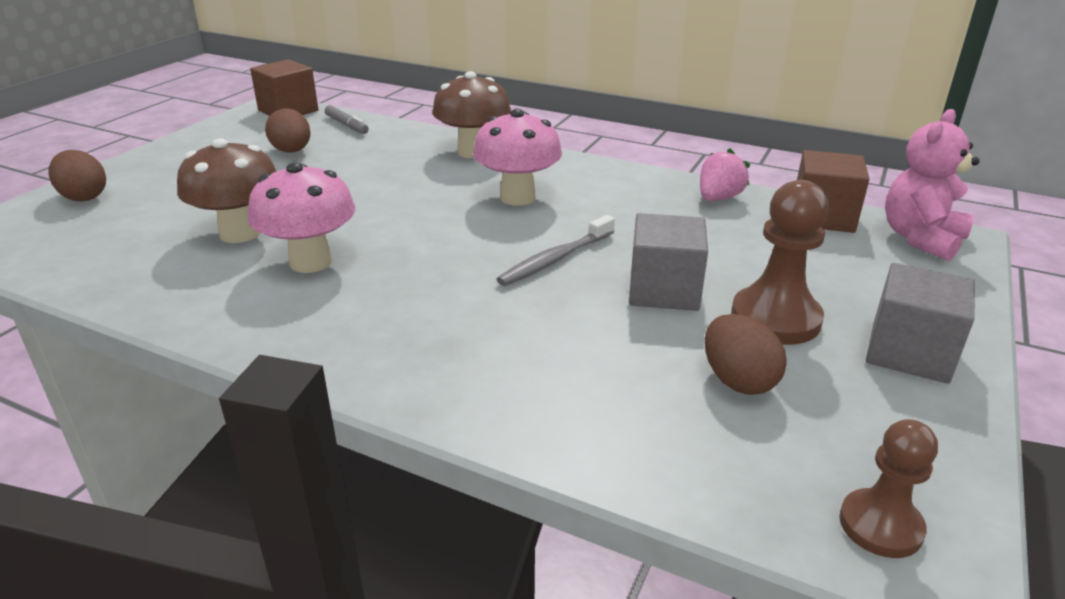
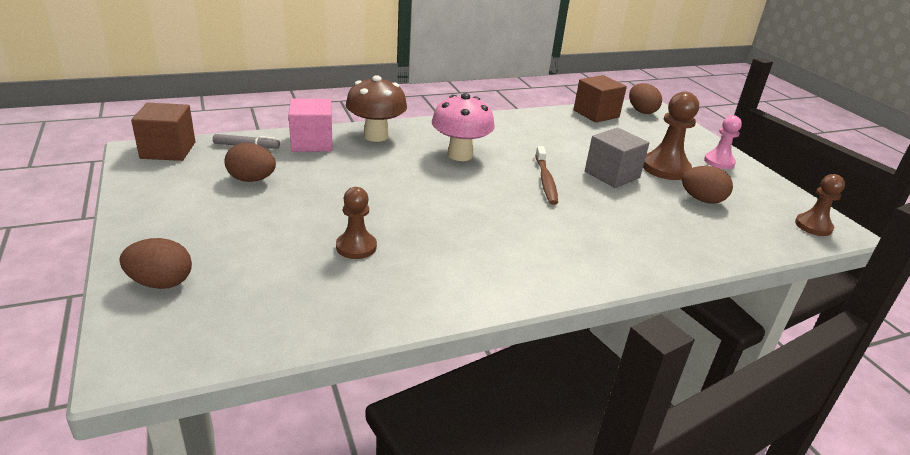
camera: 50 degrees left, 0 degrees up
brown mushroom [177,138,277,243] -> brown pawn [336,187,377,259]
pink mushroom [248,162,355,273] -> none
grey toothbrush [497,215,615,286] -> brown toothbrush [535,146,558,205]
pink strawberry [700,148,750,201] -> none
grey cube [866,263,975,384] -> pink pawn [704,115,742,169]
pink teddy bear [885,109,980,261] -> brown egg [629,83,662,114]
none -> pink cube [289,99,332,152]

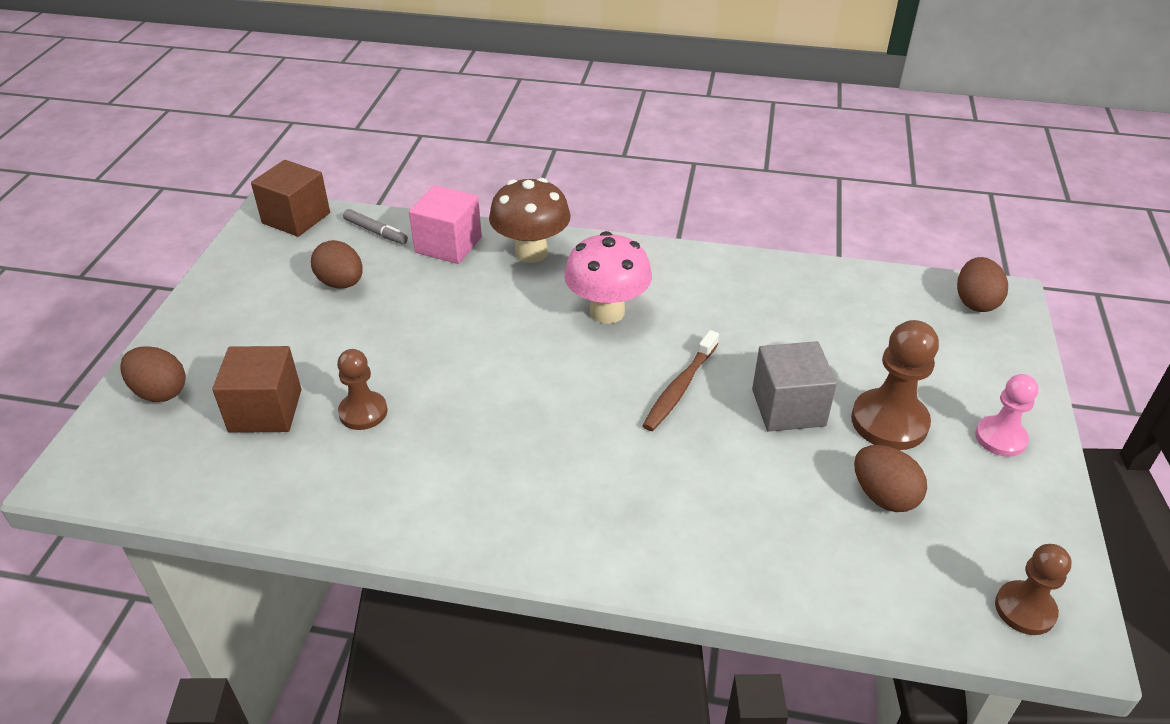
camera: 35 degrees right, 10 degrees up
brown cube [574,75,627,123] -> brown cube moved to [212,346,301,433]

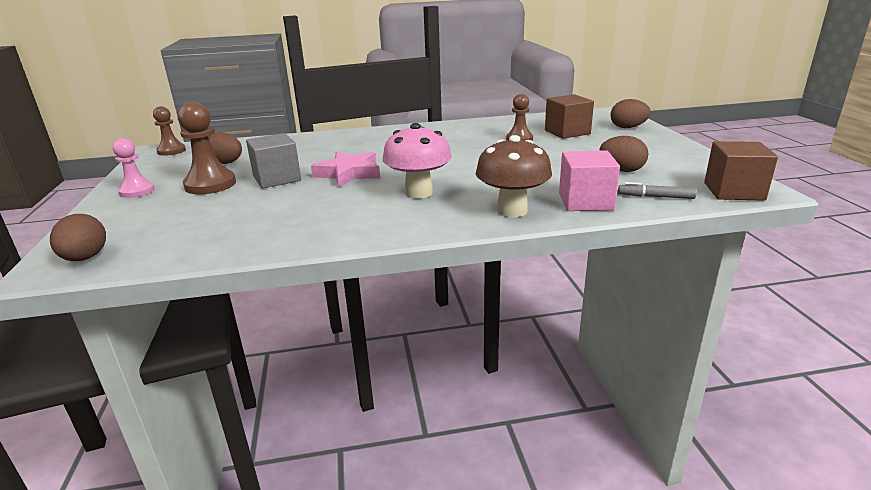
camera: 160 degrees right, 15 degrees down
brown toothbrush [642,330,719,431] -> pink star [311,151,380,187]

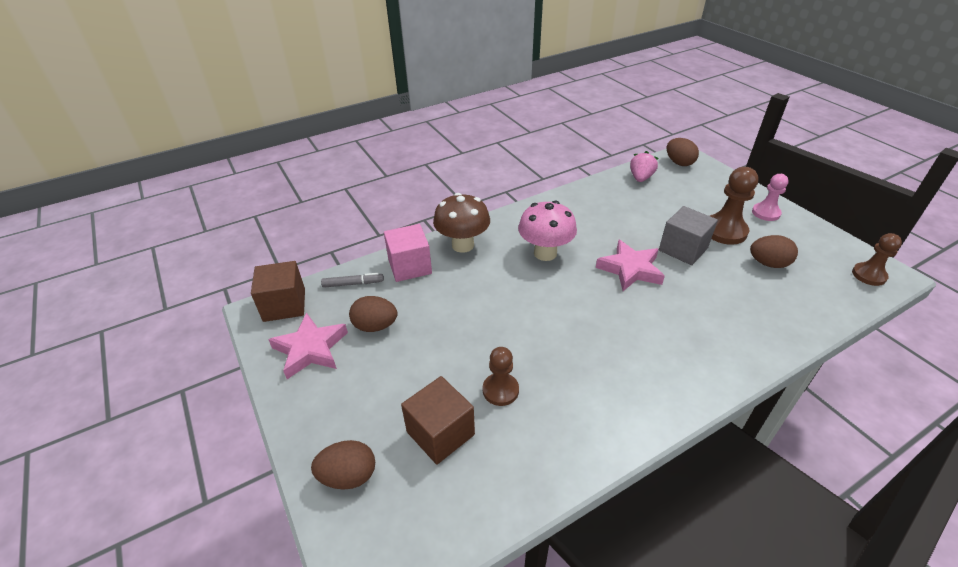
camera: 160 degrees right, 15 degrees up
none -> pink star [268,313,348,379]
none -> pink strawberry [630,151,658,182]

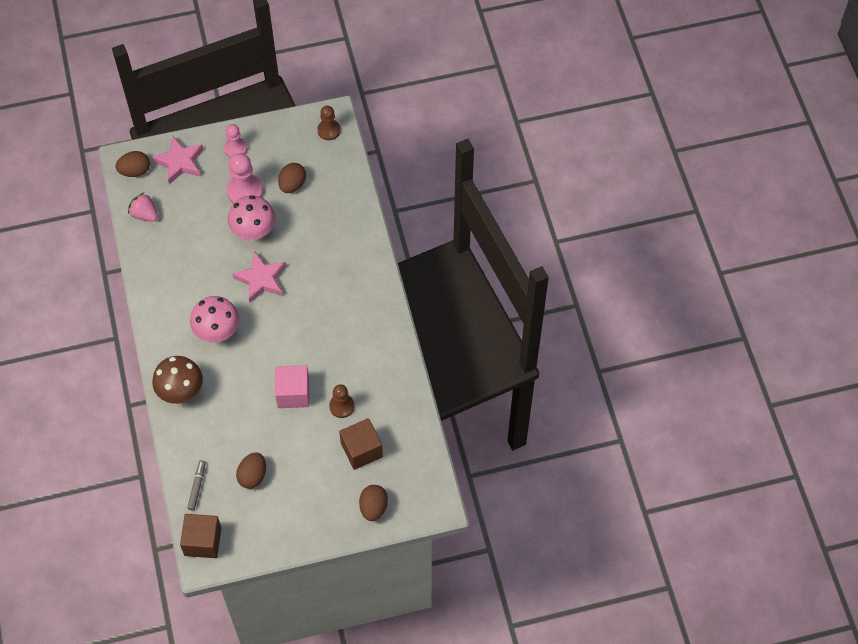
camera: 75 degrees left, 20 degrees up
pink star [268,313,348,379] -> pink star moved to [151,136,204,185]
pink cube [384,224,432,282] -> pink cube moved to [275,365,310,408]
grey cube [659,206,718,265] -> pink mushroom [228,195,276,241]
brown pawn [710,167,759,245] -> pink pawn [226,153,263,203]

